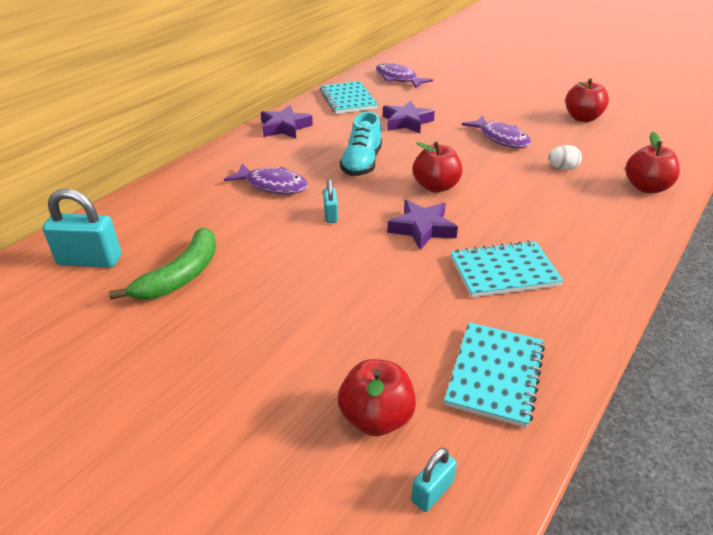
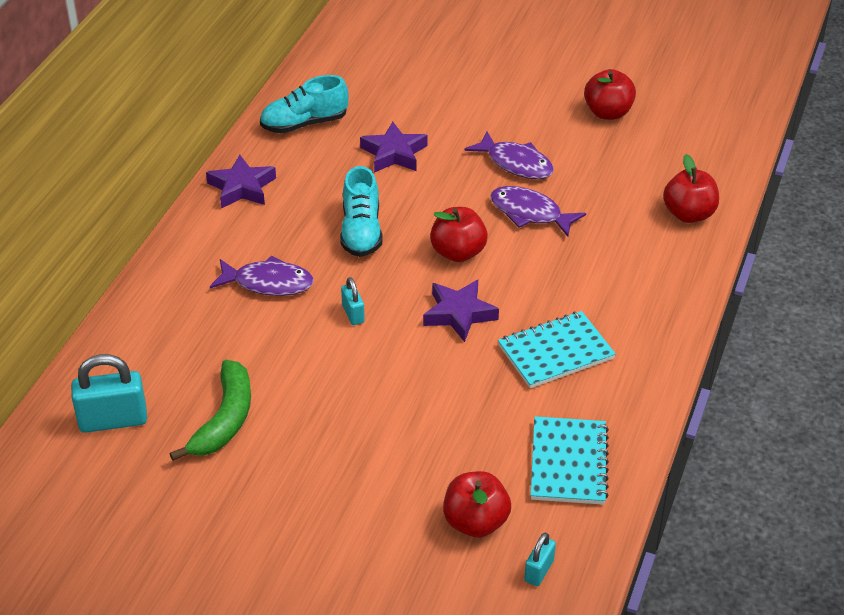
camera: 15 degrees left, 5 degrees up
turquoise notebook [320,81,378,114] -> turquoise shoe [260,75,349,133]
purple fish [376,63,433,88] -> purple fish moved to [490,186,586,237]
white egg [548,145,582,170] -> none

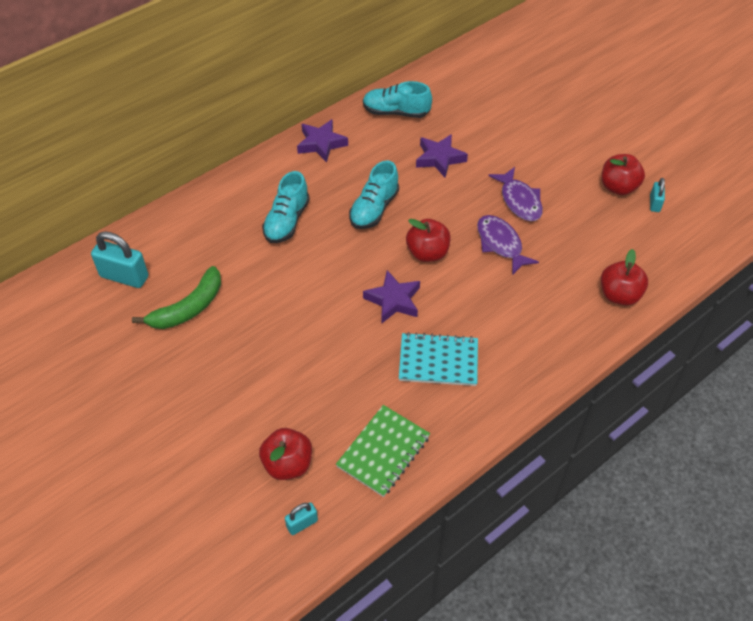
camera: 30 degrees right, 10 degrees up
purple fish [210,255,314,296] -> turquoise shoe [262,171,309,243]
turquoise padlock [341,277,365,325] -> turquoise padlock moved to [650,178,665,212]
turquoise notebook [531,416,609,505] -> green notebook [336,405,430,497]

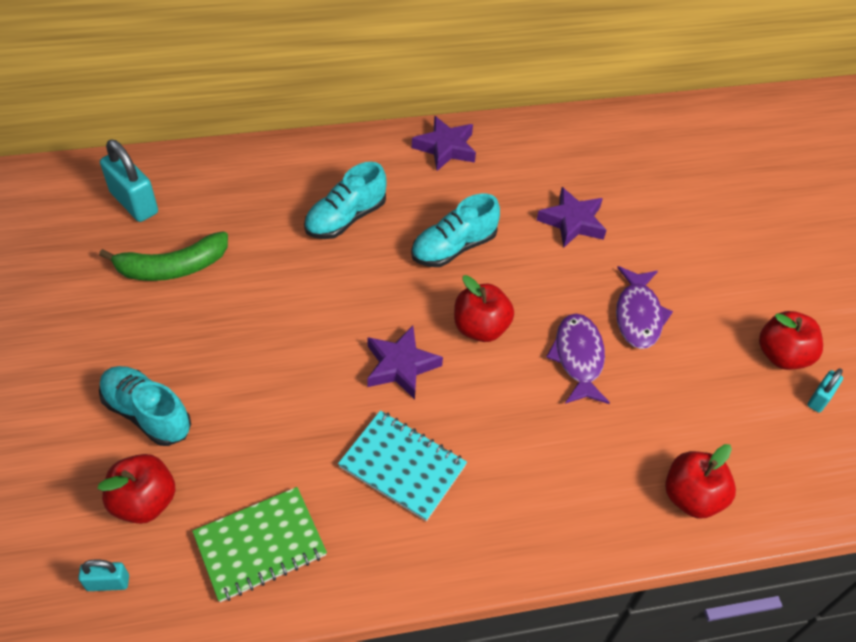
camera: 25 degrees right, 0 degrees up
turquoise shoe [363,81,432,118] -> turquoise shoe moved to [99,366,191,446]

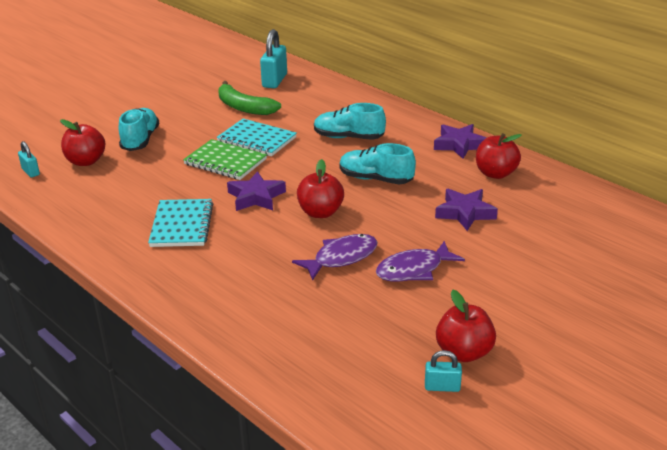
camera: 60 degrees right, 20 degrees down
green notebook [192,487,327,602] -> green notebook moved to [183,139,267,180]
red apple [665,444,736,518] -> red apple moved to [476,133,522,179]
none -> turquoise notebook [216,119,297,156]

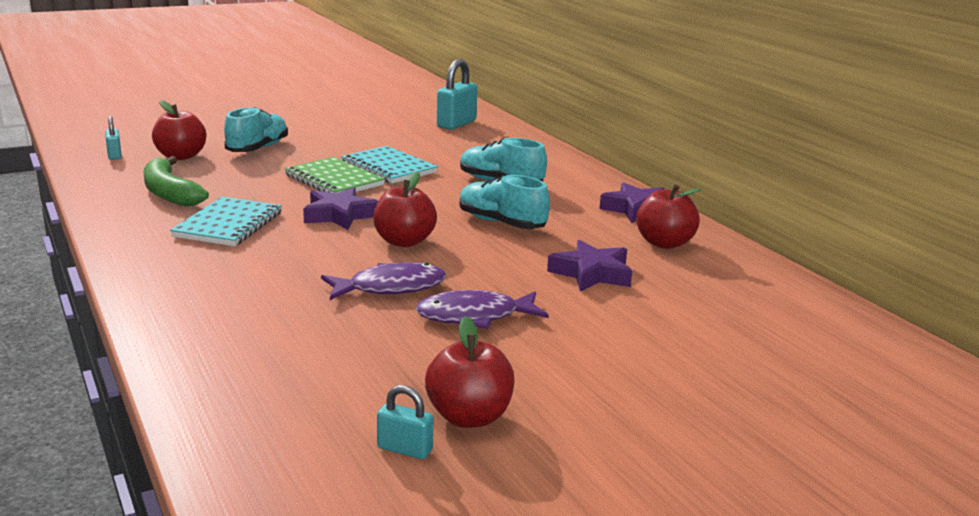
camera: 15 degrees right, 10 degrees down
green banana [218,81,281,115] -> green banana moved to [144,156,209,207]

